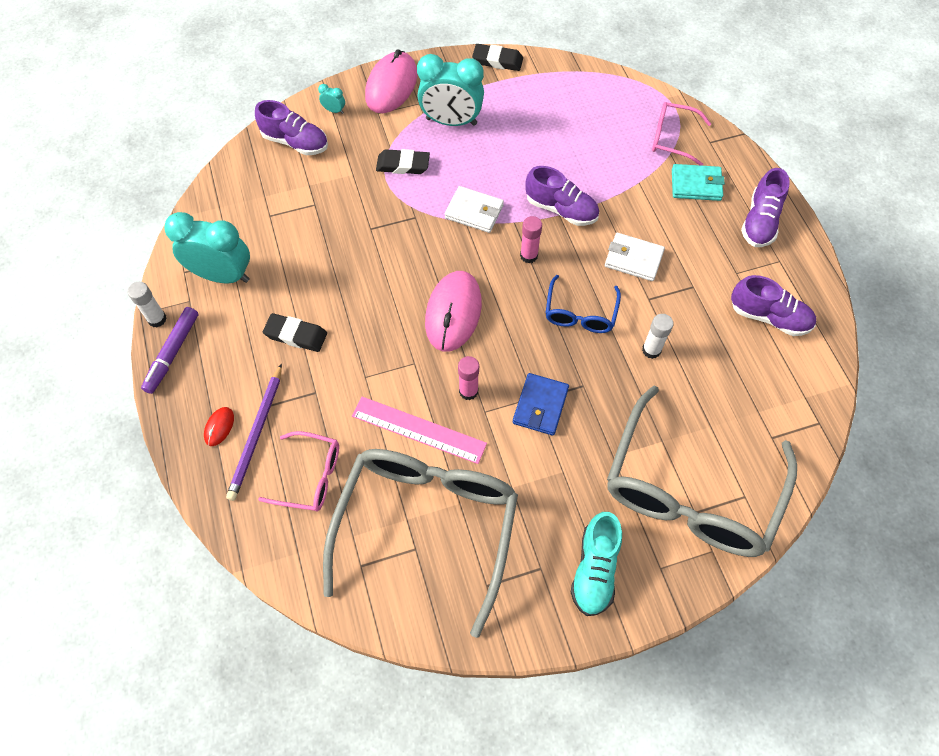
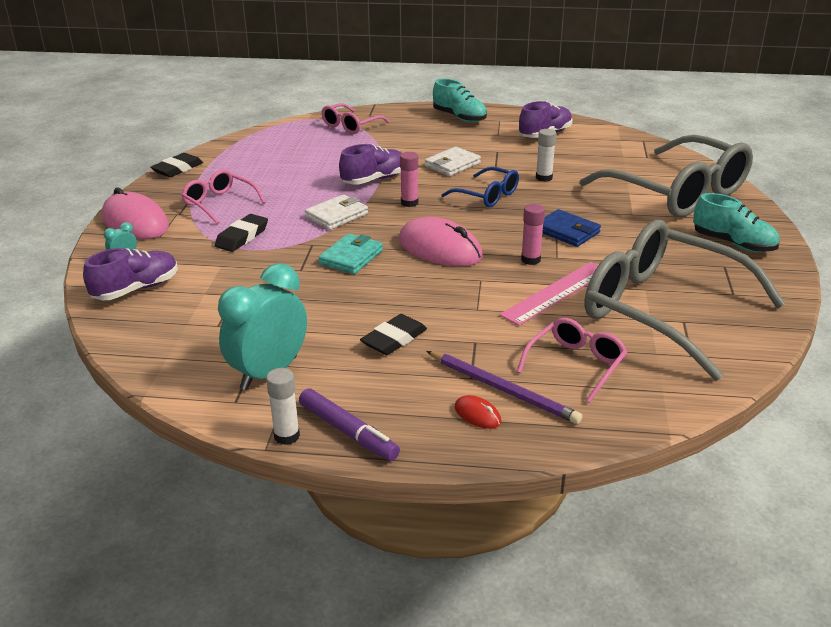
camera: 65 degrees left, 30 degrees down
turquoise clock [417,54,484,126] -> pink glasses [181,169,266,224]
turquoise wallet [672,164,725,201] -> turquoise wallet moved to [318,233,383,274]
purple shoe [741,168,790,247] -> turquoise shoe [433,79,487,122]

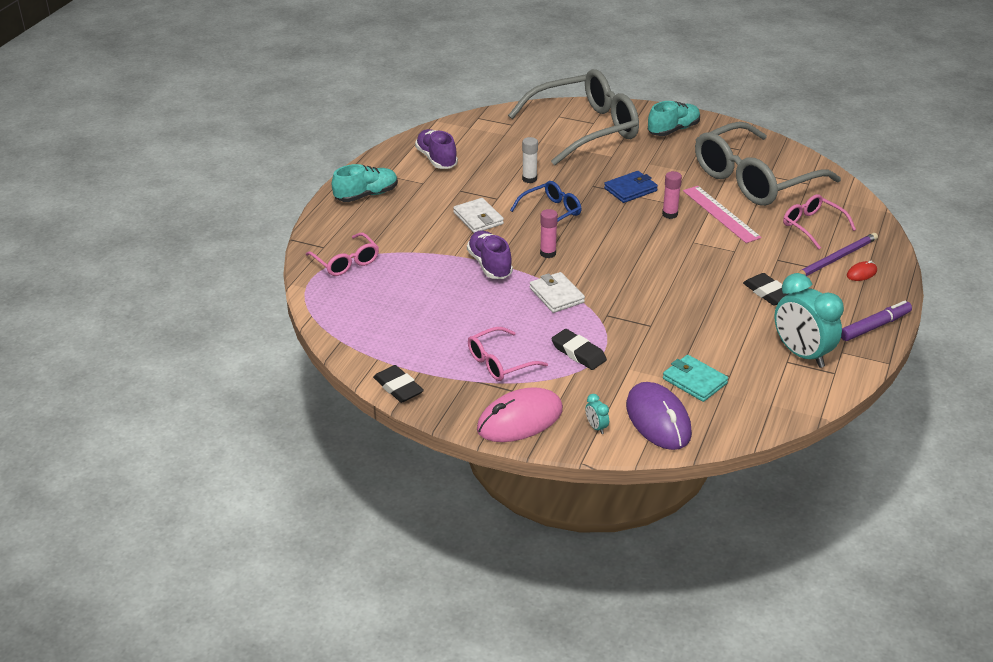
camera: 75 degrees left, 5 degrees up
purple shoe [83,248,178,300] -> purple mouse [626,382,692,450]
white glue stick [266,368,300,445] -> none
turquoise wallet [318,233,383,274] -> turquoise wallet moved to [663,355,728,402]
pink mouse [399,217,483,266] -> none

